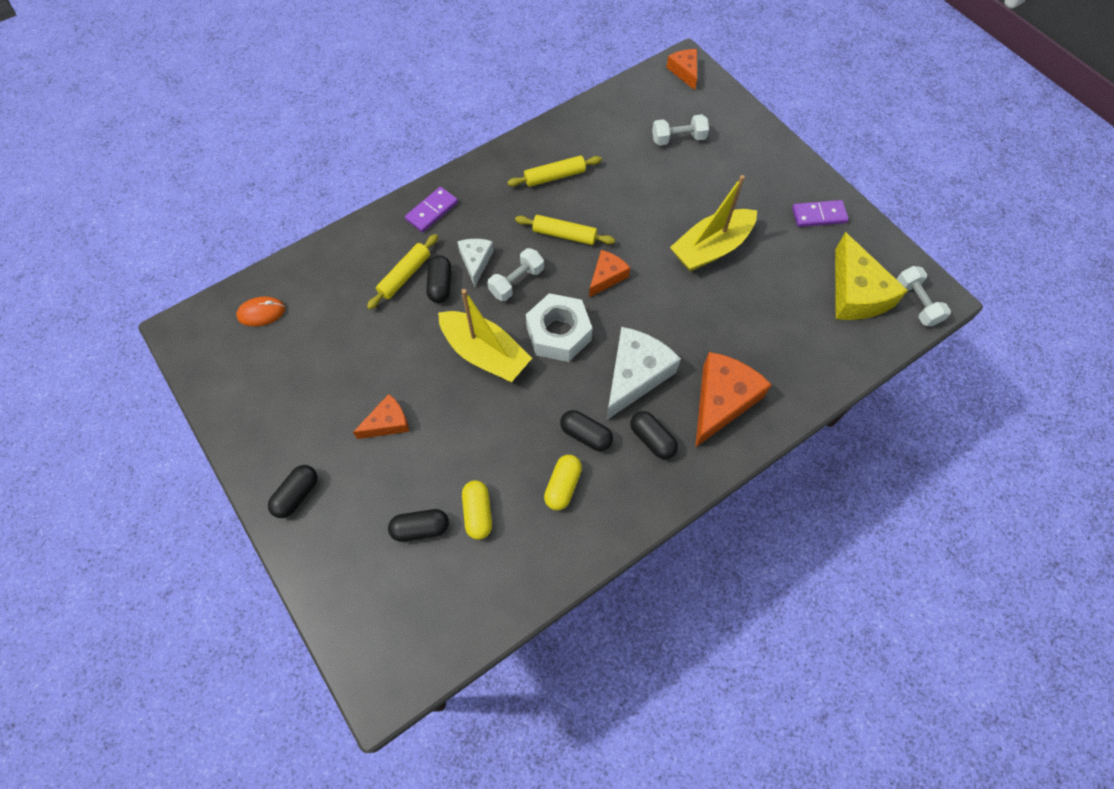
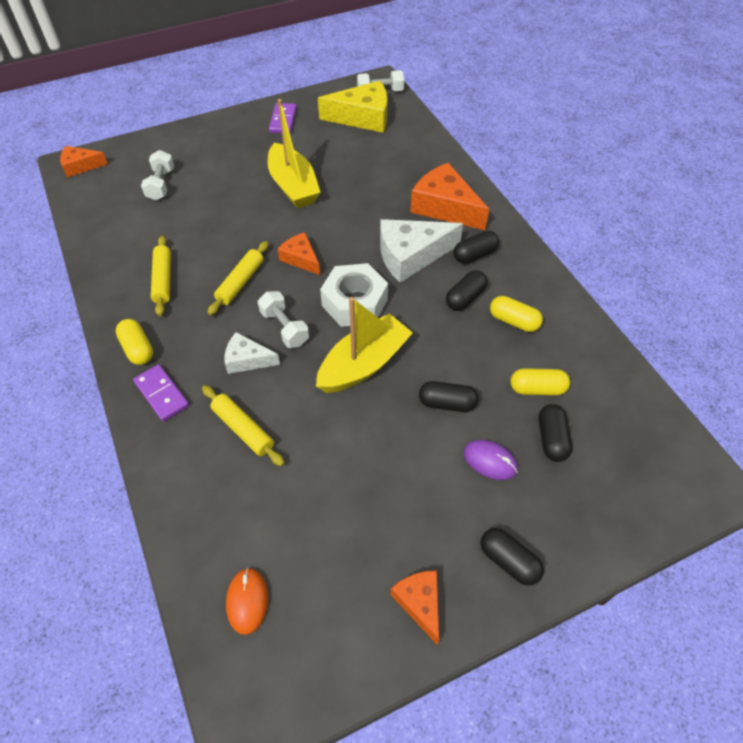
camera: 80 degrees left, 10 degrees down
orange cheese [353,394,409,439] -> orange cheese moved to [390,570,439,645]
black capsule [426,255,451,303] -> black capsule moved to [419,381,479,412]
white cheese [606,327,681,420] -> white cheese turned 60 degrees counterclockwise [380,219,463,283]
none -> yellow capsule [116,319,153,365]
none -> purple mouse [463,440,518,480]

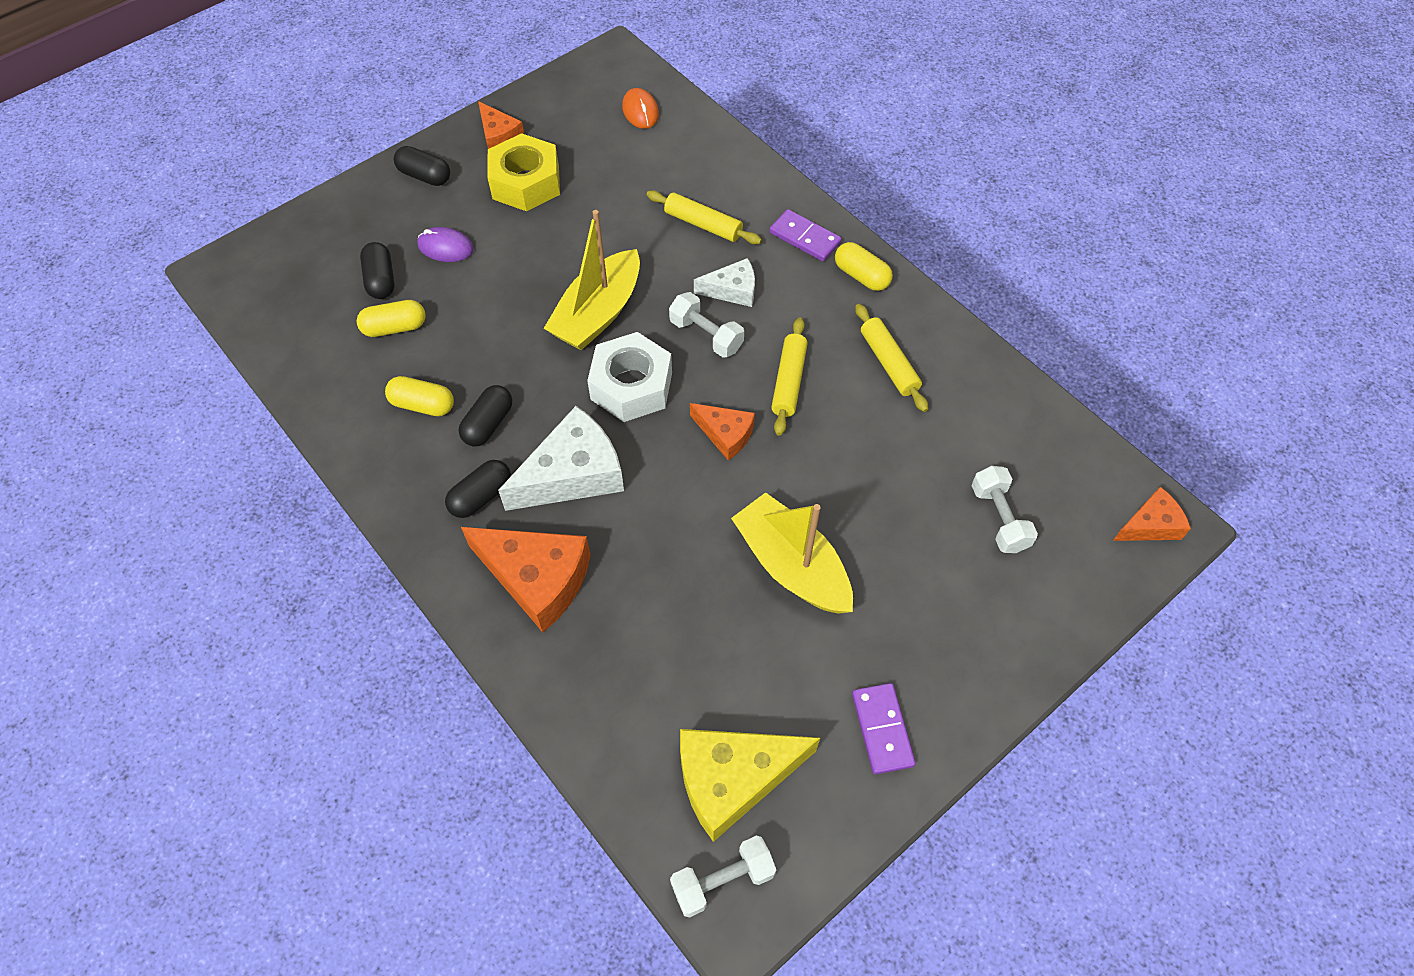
camera: 165 degrees right, 5 degrees up
black capsule [419,381,479,412] -> none
none -> yellow nut [487,133,560,211]

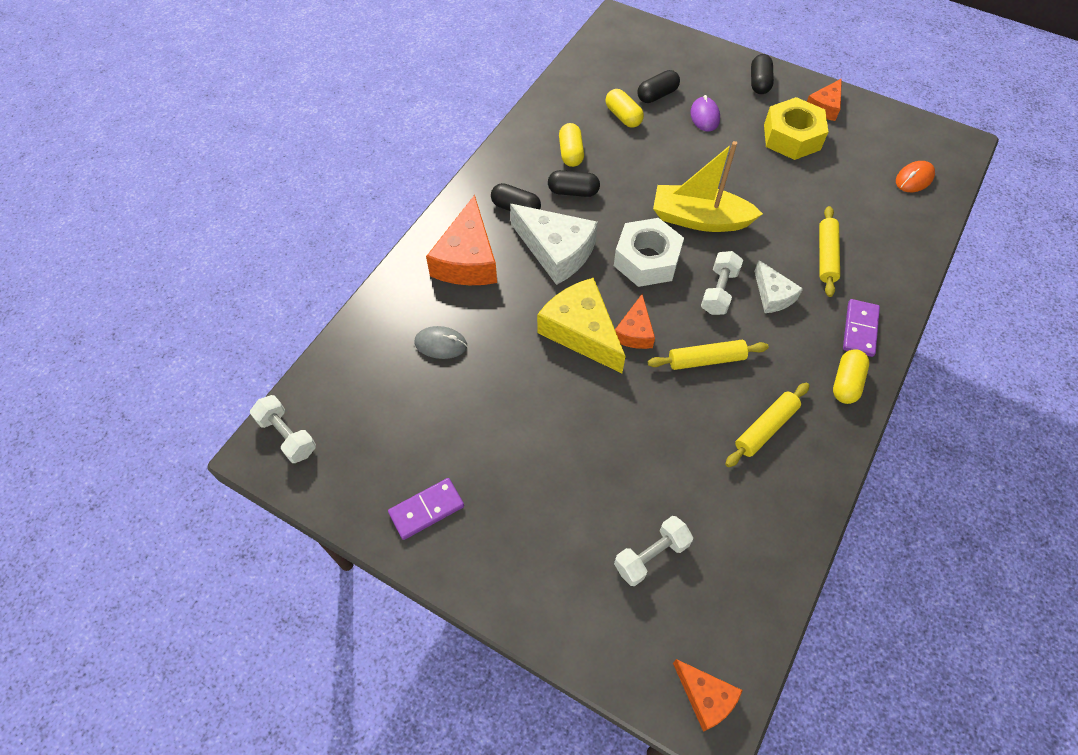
camera: 70 degrees right, 0 degrees up
yellow cheese [680,729,820,842] -> yellow cheese moved to [537,278,626,373]
yellow boat [731,492,853,614] -> none
none -> grey mouse [414,326,467,359]

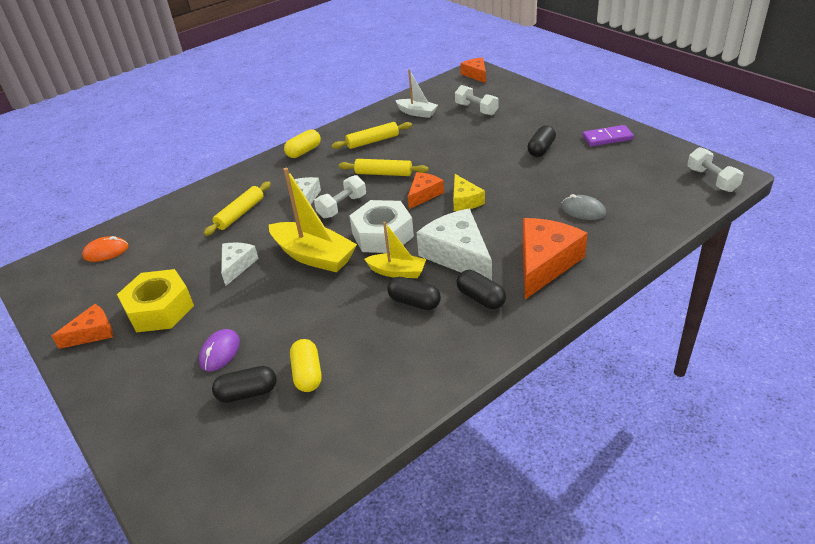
camera: 155 degrees left, 20 degrees down
yellow cheese [537,278,626,373] -> yellow cheese [453,174,485,211], size x0.57
yellow capsule [559,123,584,167] -> none
white dumbbell [614,516,693,586] -> white dumbbell turned 60 degrees clockwise [455,85,499,115]
black capsule [751,54,774,94] -> black capsule moved to [527,125,556,157]
purple domino [843,299,880,357] -> none
none -> white cheese [221,242,259,286]
none -> yellow boat [364,222,426,278]
none -> white boat [395,70,438,118]

